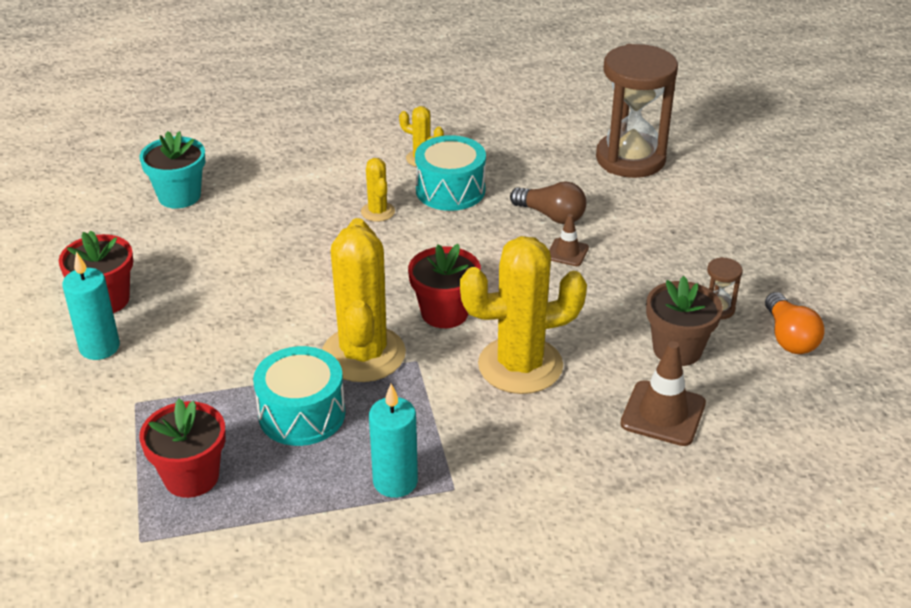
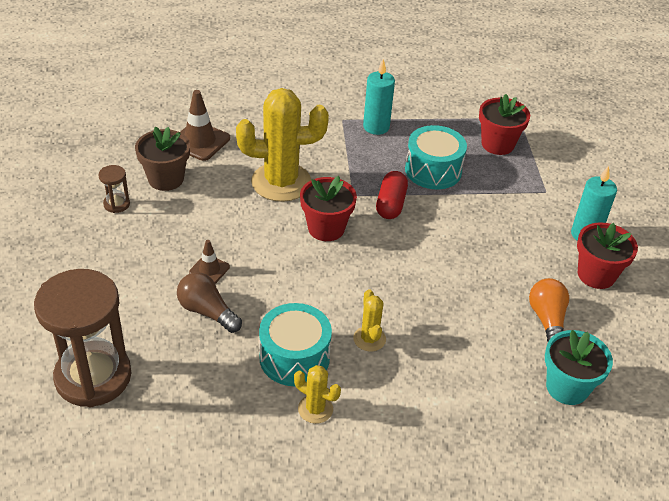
camera: 175 degrees left, 5 degrees up
yellow cactus [322,218,406,382] -> red capsule [376,171,408,219]
orange light bulb [765,292,825,354] -> orange light bulb moved to [529,278,569,342]

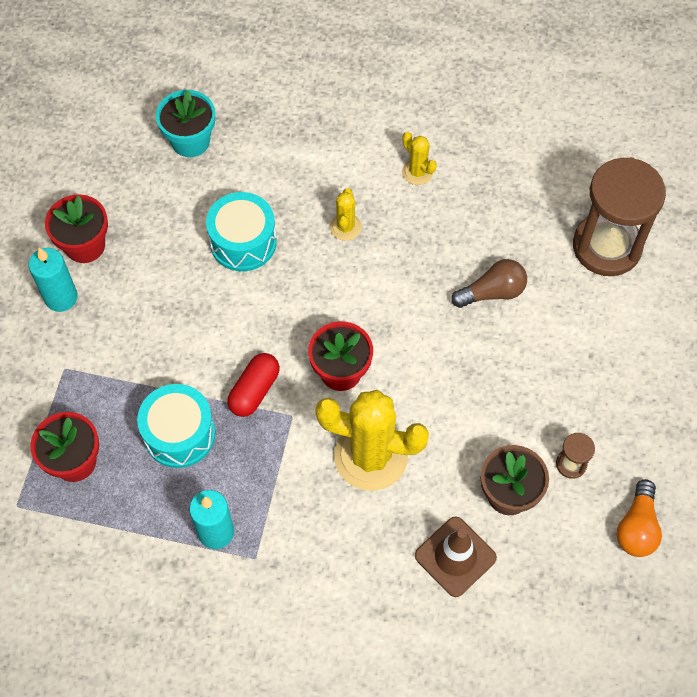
camera: 160 degrees left, 20 degrees up
brown light bulb [177,272,242,333] -> brown light bulb turned 75 degrees counterclockwise [451,259,527,308]
brown traffic cone [189,240,230,284] -> none
turquoise drum [259,303,332,386] -> turquoise drum moved to [206,192,277,271]
orange light bulb [529,278,569,342] -> orange light bulb moved to [616,479,662,557]

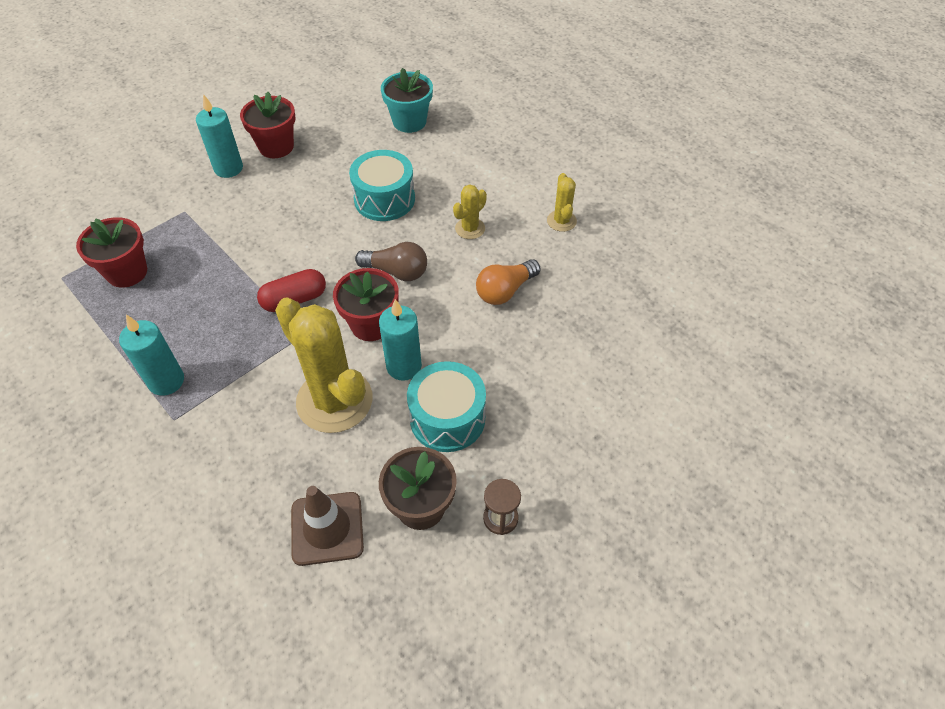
camera: 35 degrees right, 10 degrees down
turquoise drum [137,384,215,468] -> turquoise drum moved to [407,361,486,452]
brown light bulb [451,259,527,308] -> brown light bulb moved to [355,242,427,281]
brown hourglass [573,157,666,276] -> none
orange light bulb [616,479,662,557] -> orange light bulb moved to [476,259,541,305]
none -> turquoise candle [379,299,422,381]

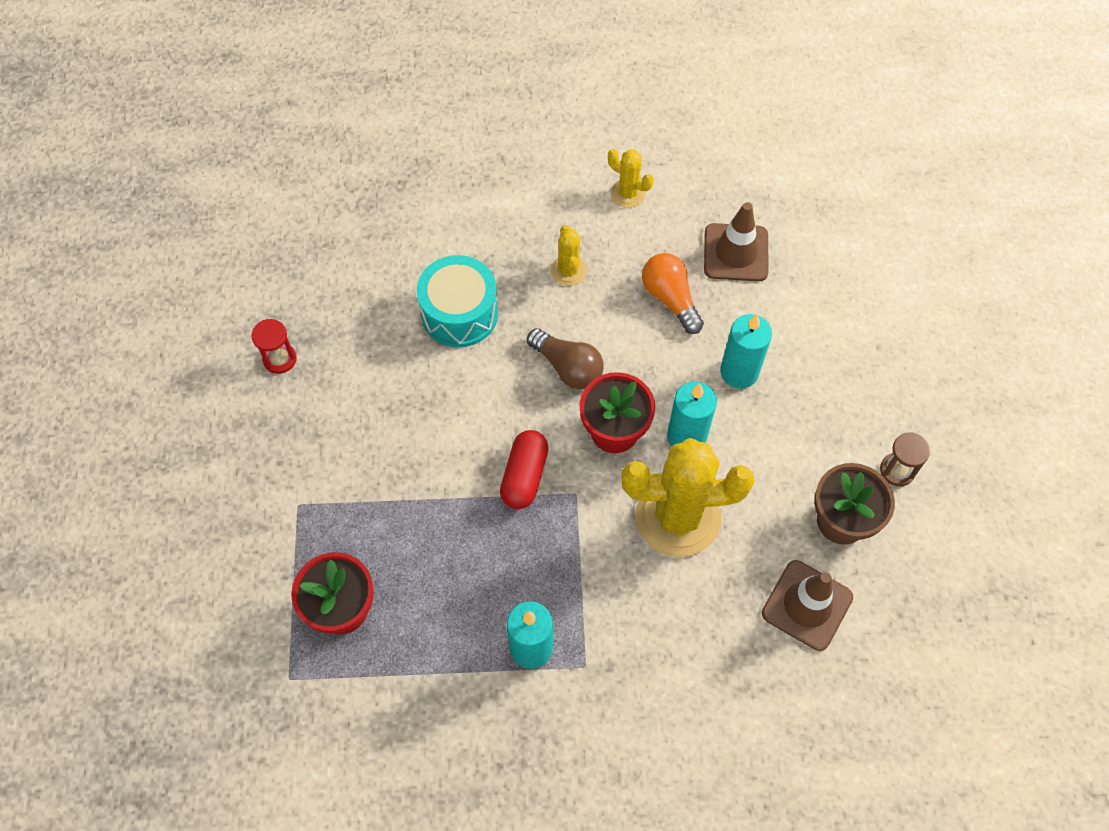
camera: 50 degrees left, 10 degrees up
turquoise candle [196,94,243,178] -> turquoise candle moved to [720,314,772,389]
red flower pot [240,92,296,158] -> red hourglass [252,319,297,374]
brown light bulb [355,242,427,281] -> brown light bulb turned 75 degrees clockwise [527,328,604,389]
turquoise flower pot [381,68,433,133] -> none
turquoise drum [407,361,486,452] -> none
orange light bulb [476,259,541,305] -> orange light bulb turned 150 degrees clockwise [642,253,704,334]
none -> brown traffic cone [704,202,769,281]

